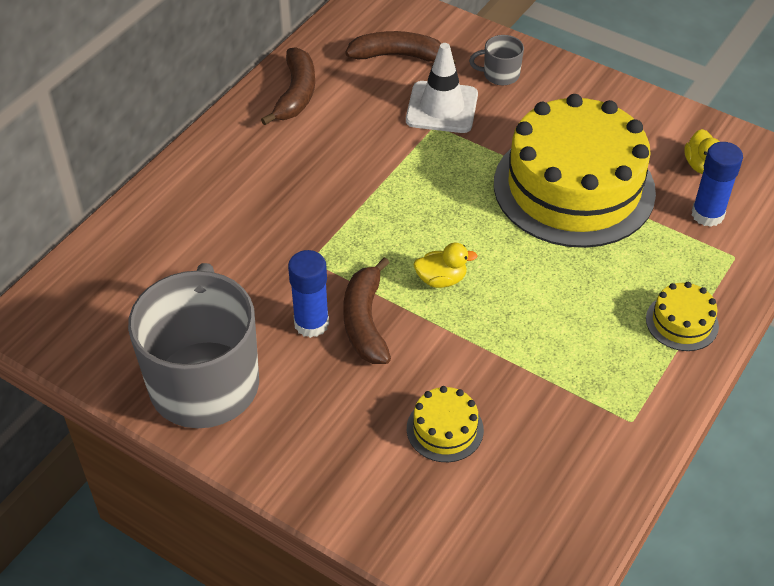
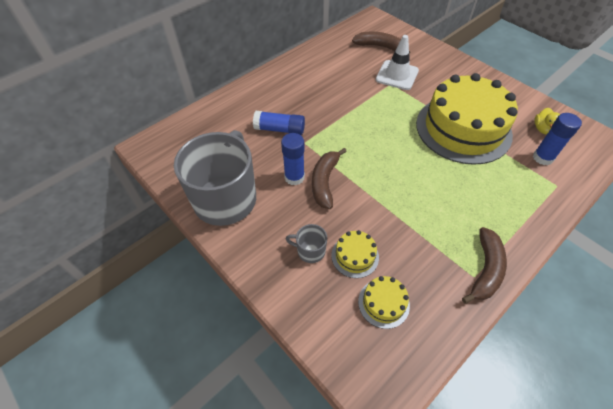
camera: 15 degrees right, 5 degrees up
brown banana [261,47,315,125] -> brown banana moved to [462,227,507,304]
yellow duck [414,243,478,288] -> none
grey mug [469,35,524,85] -> grey mug moved to [286,224,327,263]
yellow cake [646,282,719,351] -> yellow cake moved to [358,276,410,329]
none -> blue glue stick [253,111,305,135]

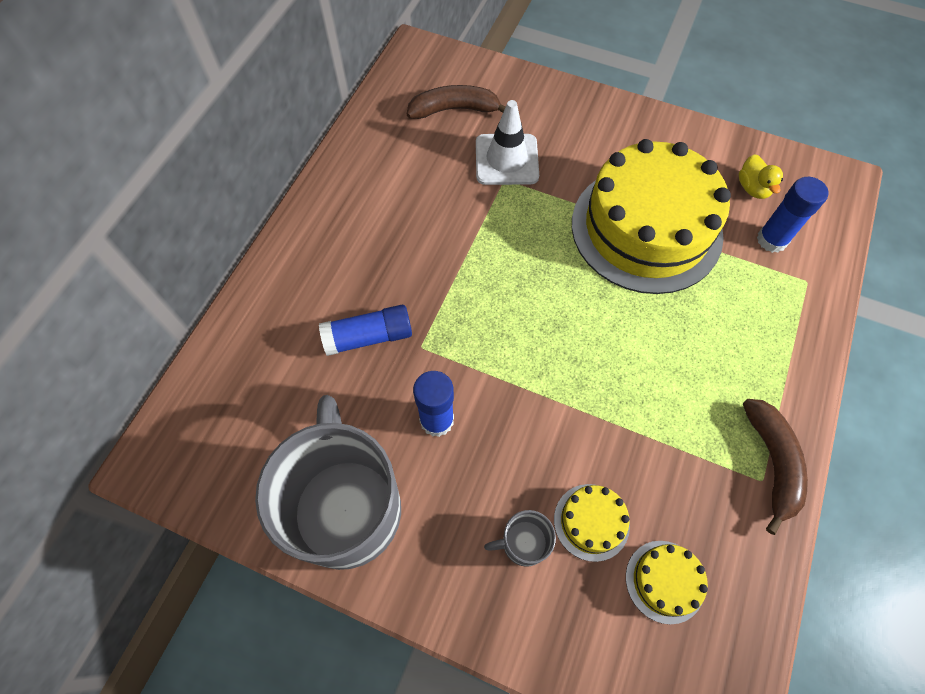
camera: 25 degrees left, 10 degrees up
brown banana [312,148,347,209] -> none

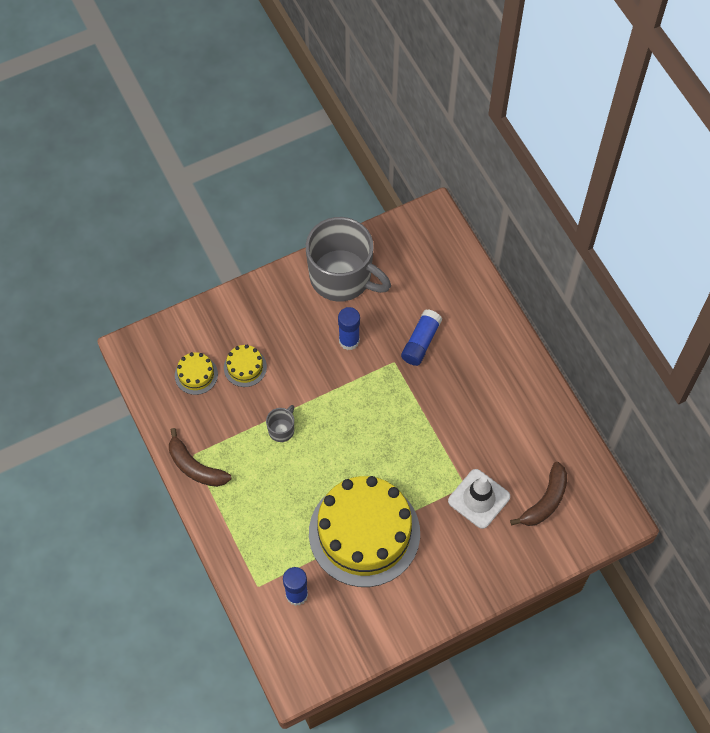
camera: 130 degrees right, 0 degrees up
grey mug [484,510,556,567] -> grey mug moved to [266,405,294,442]
yellow duck [739,154,783,199] -> none

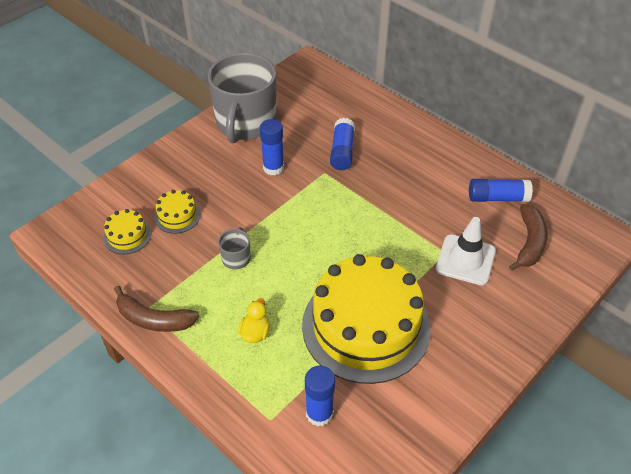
camera: 20 degrees left, 15 degrees down
grey mug [306,217,391,302] -> grey mug turned 90 degrees clockwise [208,53,277,143]
none -> yellow duck [238,298,270,343]
none -> blue glue stick [469,179,533,202]

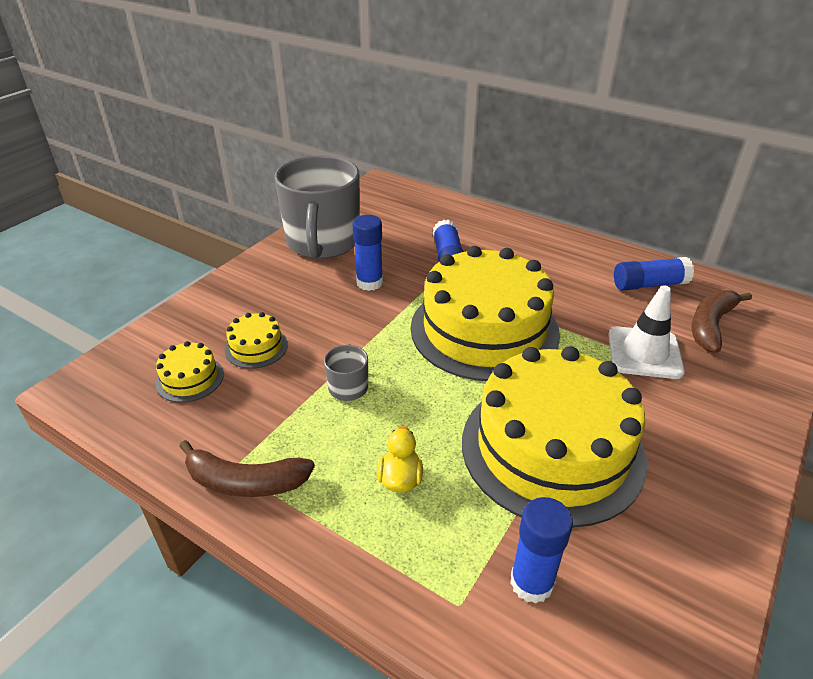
camera: 10 degrees left, 10 degrees down
brown banana [509,204,548,271] -> brown banana turned 150 degrees counterclockwise [691,290,752,353]
none -> yellow cake [411,246,560,381]

